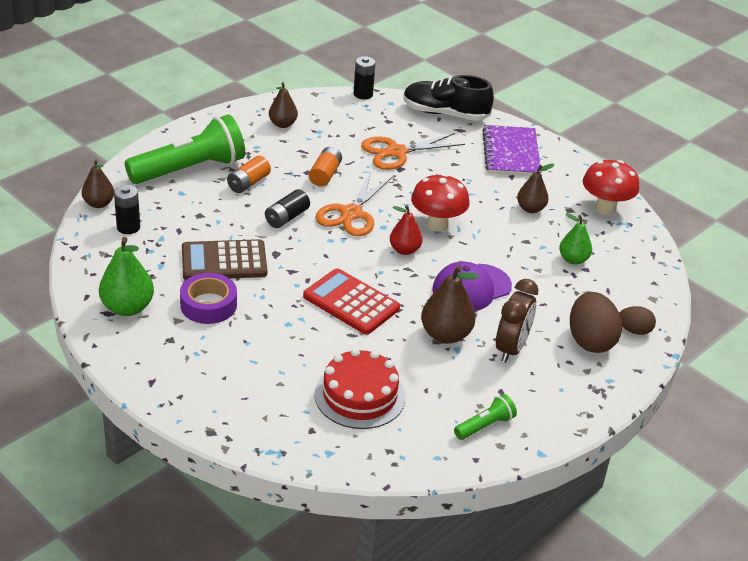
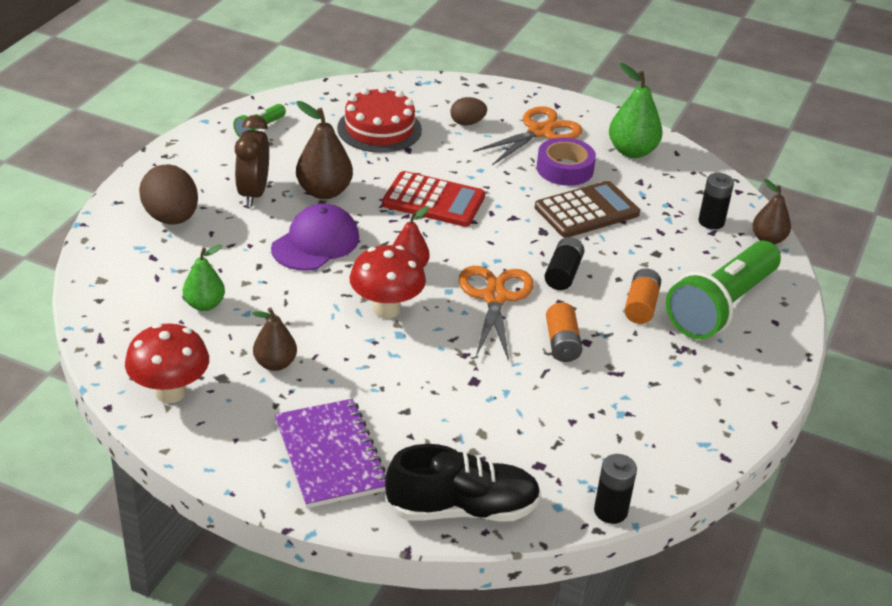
camera: 160 degrees right, 0 degrees up
brown pear [269,82,298,128] -> none
orange scissors [361,133,465,170] -> orange scissors moved to [473,106,582,165]
brown egg [620,306,656,335] -> brown egg moved to [450,97,487,125]

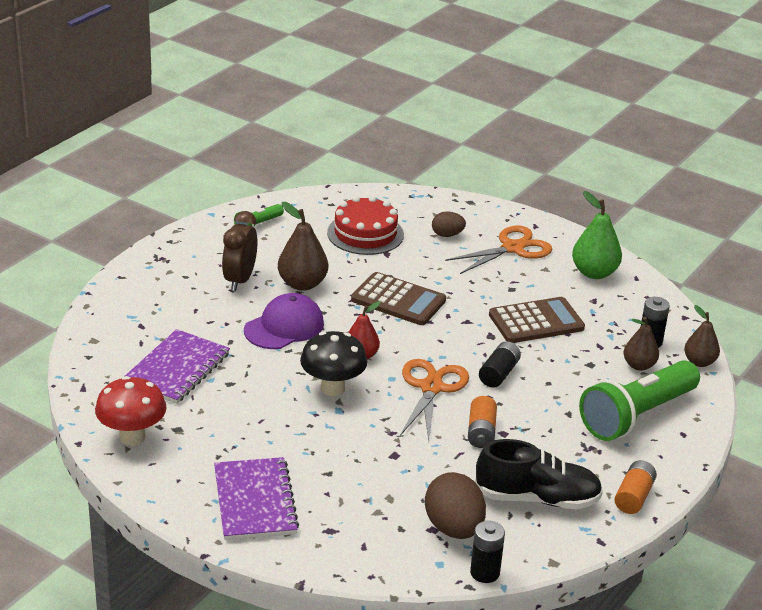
camera: 10 degrees right, 5 degrees down
brown egg [139,164,198,225] -> brown egg moved to [425,472,486,539]
green pear [183,244,225,311] -> purple notebook [124,329,230,404]
brown pear [252,307,297,371] -> brown pear moved to [624,317,659,371]
red mushroom [350,245,426,319] -> black mushroom [300,331,367,396]
red calculator [382,171,485,227] -> brown calculator [351,272,446,325]
black shoe [385,444,541,522] -> black shoe moved to [475,439,603,509]
purple tape [537,137,596,186] -> none
orange battery [624,268,661,324] -> orange battery moved to [614,460,657,514]

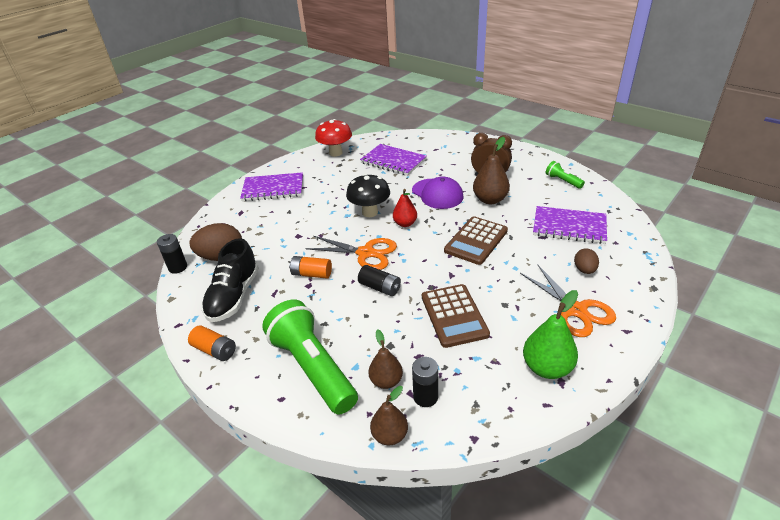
camera: 100 degrees right, 5 degrees up
red cake [327,196,404,255] -> purple notebook [533,206,607,244]

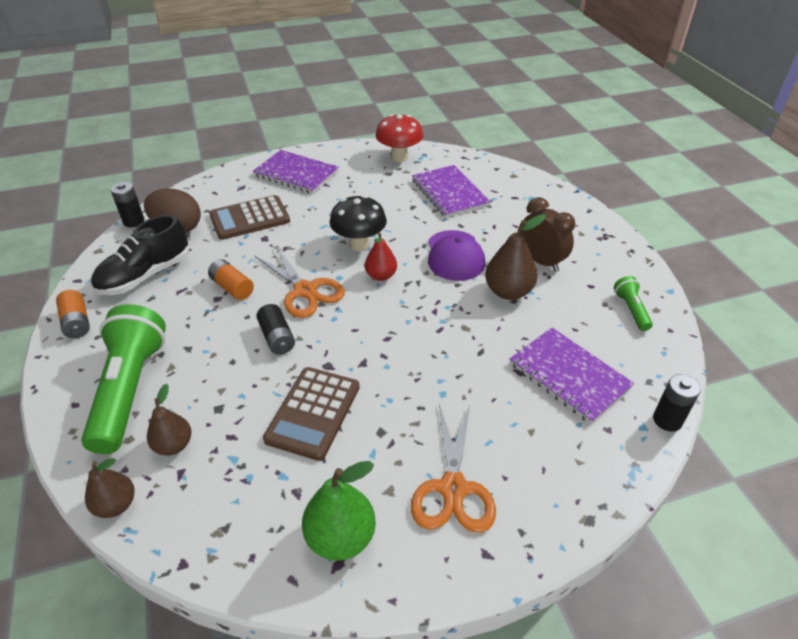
camera: 30 degrees right, 5 degrees up
black battery [412,357,438,407] -> black battery moved to [653,374,701,432]
brown calculator [444,216,508,265] -> brown calculator moved to [209,195,290,240]
brown egg [574,248,599,274] -> none

